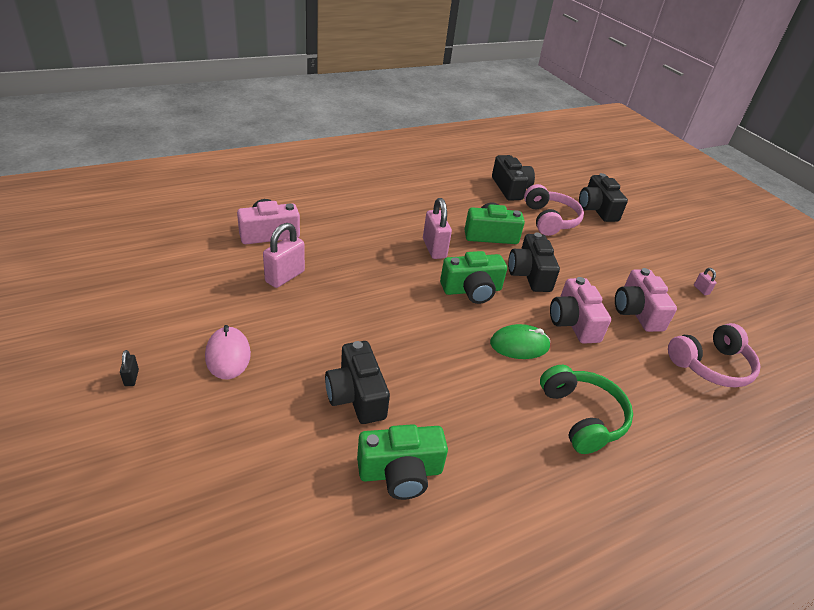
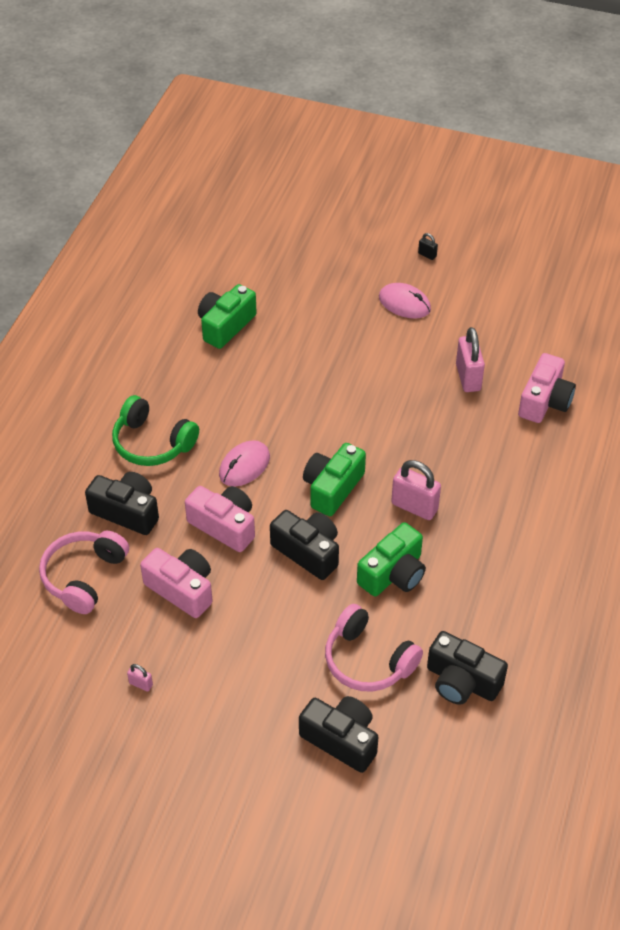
camera: 140 degrees right, 10 degrees up
black camera [325,341,390,424] -> black camera moved to [85,472,159,535]
green mouse [490,324,550,359] -> pink mouse [219,440,270,486]

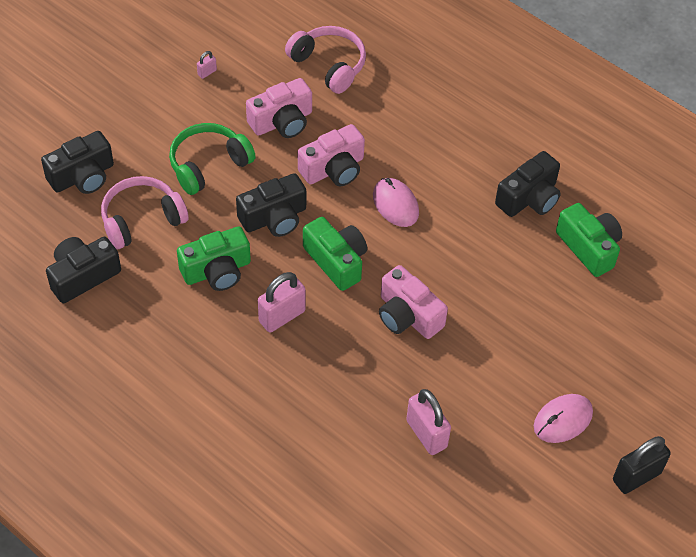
camera: 110 degrees right, 5 degrees up
black camera [85,472,159,535] -> black camera moved to [495,151,561,217]
green headphones [112,395,199,466] -> green headphones moved to [169,123,256,195]
green camera [357,522,426,596] -> green camera turned 90 degrees counterclockwise [177,227,251,291]
black padlock [418,233,438,260] -> black padlock [613,436,671,494], size x2.14
pink padlock [456,327,485,392] -> pink padlock turned 45 degrees clockwise [406,389,451,455]
pink camera [518,353,576,423] -> pink camera moved to [379,265,448,339]

